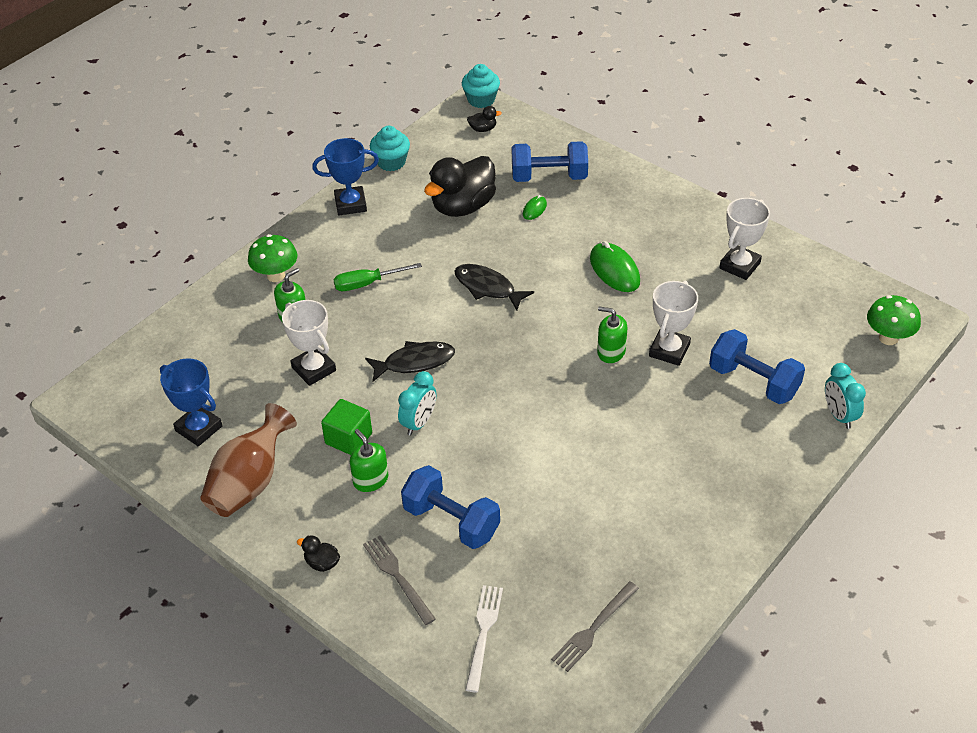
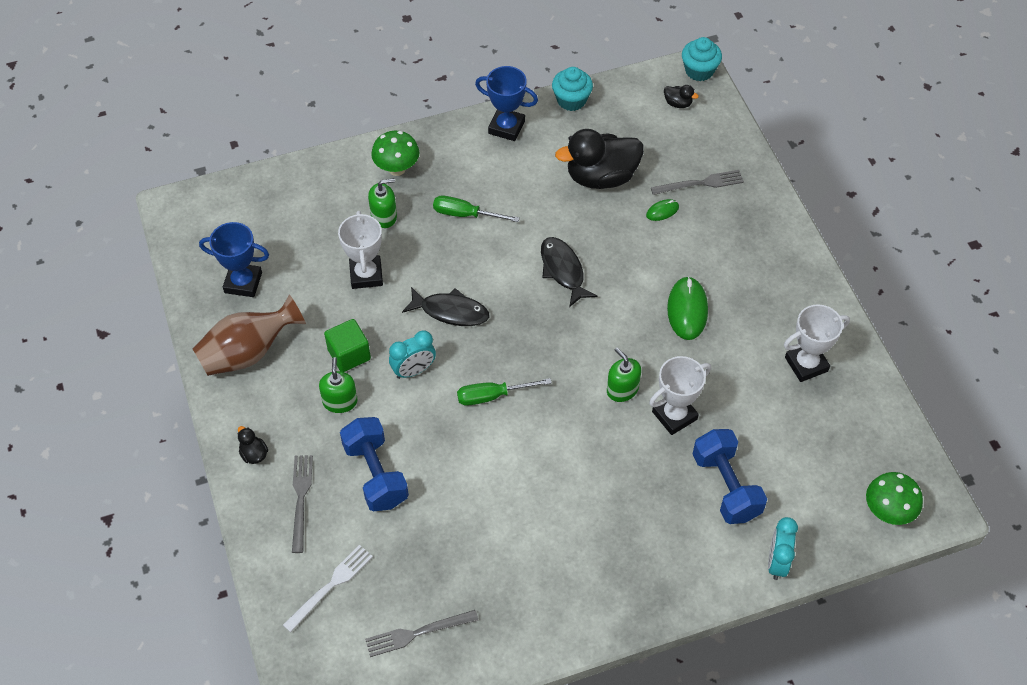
camera: 30 degrees right, 10 degrees up
blue trophy [160,358,223,446] -> blue trophy turned 60 degrees counterclockwise [199,222,269,297]
blue dumbbell [512,141,588,182] -> grey fork [651,170,744,195]
none -> green screwdriver [457,378,552,406]

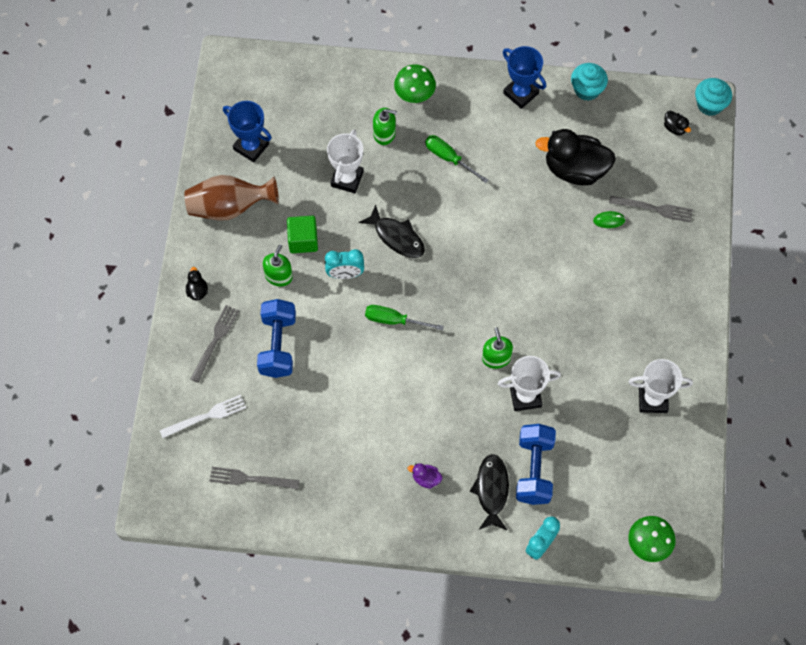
camera: 25 degrees right, 10 degrees up
black fish [541,237,598,307] -> black fish moved to [470,454,509,530]
green mouse [667,276,708,340] -> none
none -> purple duck [408,463,442,489]

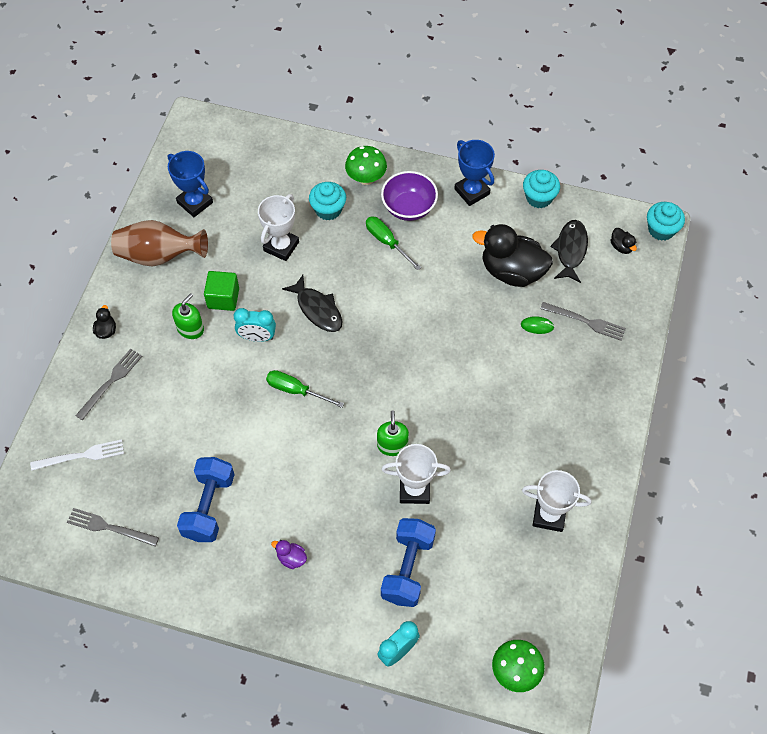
camera: 10 degrees right, 5 degrees down
blue dumbbell [257,299,296,378] -> blue dumbbell moved to [177,457,235,542]
green soap dispenser [373,108,397,145] -> turquoise cupcake [309,182,346,220]
black fish [470,454,509,530] -> black fish moved to [550,220,588,283]
none -> purple bowl [381,171,438,221]

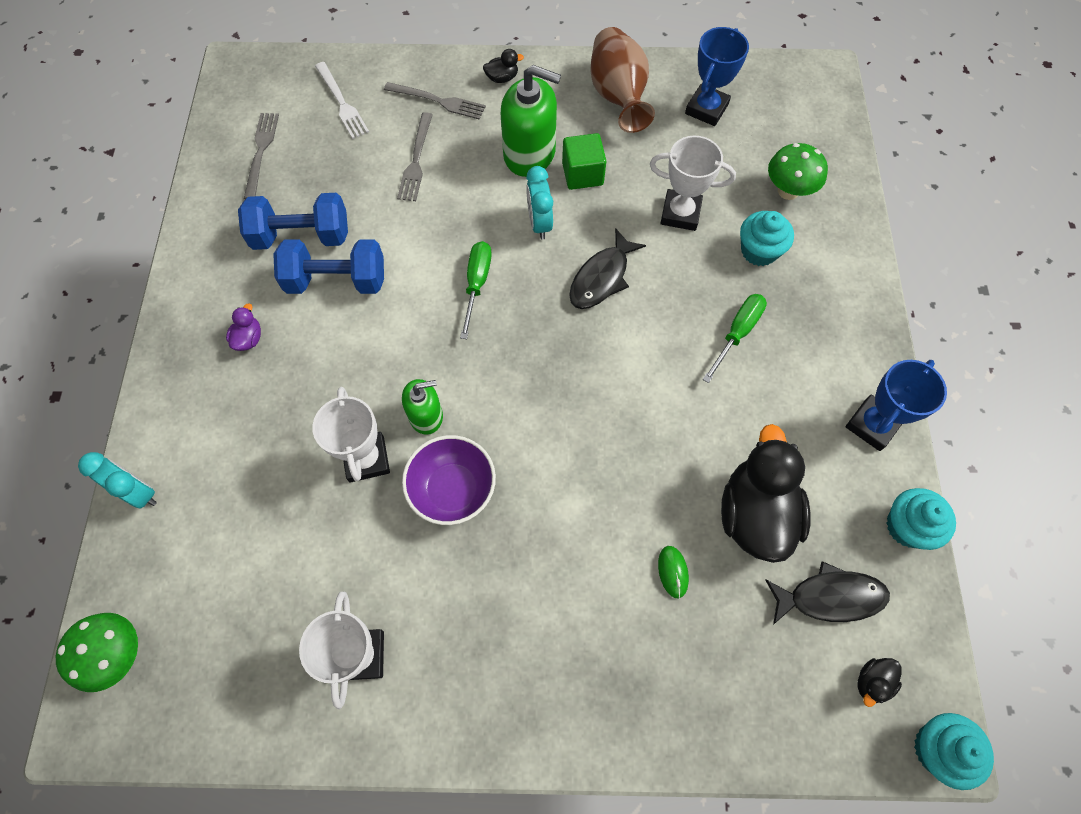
camera: 75 degrees right, 5 degrees up
green soap dispenser [172,293,204,339] -> green soap dispenser [501,65,561,177], size x1.74
green mushroom [345,146,387,185] -> green mushroom moved to [768,143,828,200]
purple bowl [381,171,438,221] -> purple bowl moved to [402,435,496,525]
blue dumbbell [381,518,436,607] -> blue dumbbell moved to [273,239,384,294]
grey fork [540,302,626,341] -> grey fork moved to [397,112,433,201]

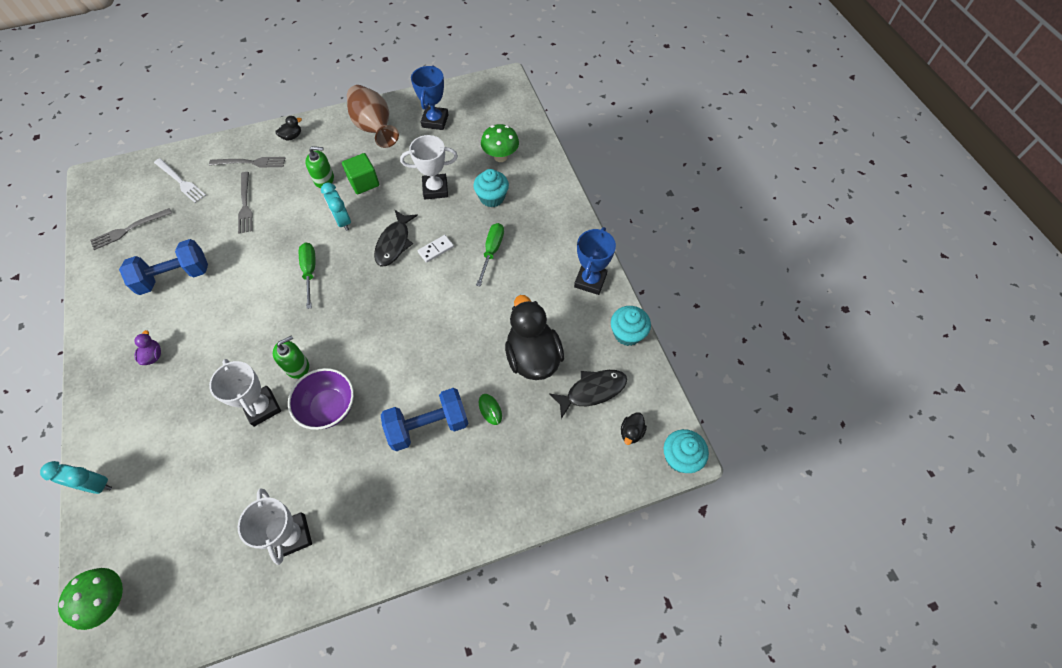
camera: 20 degrees left, 5 degrees down
grey fork [244,113,279,199] -> grey fork turned 105 degrees counterclockwise [90,208,172,250]
blue dumbbell [273,239,384,294] -> blue dumbbell moved to [381,388,469,451]
green soap dispenser [501,65,561,177] -> green soap dispenser [305,146,334,188], size x0.57
none -> white domino [418,235,454,263]

